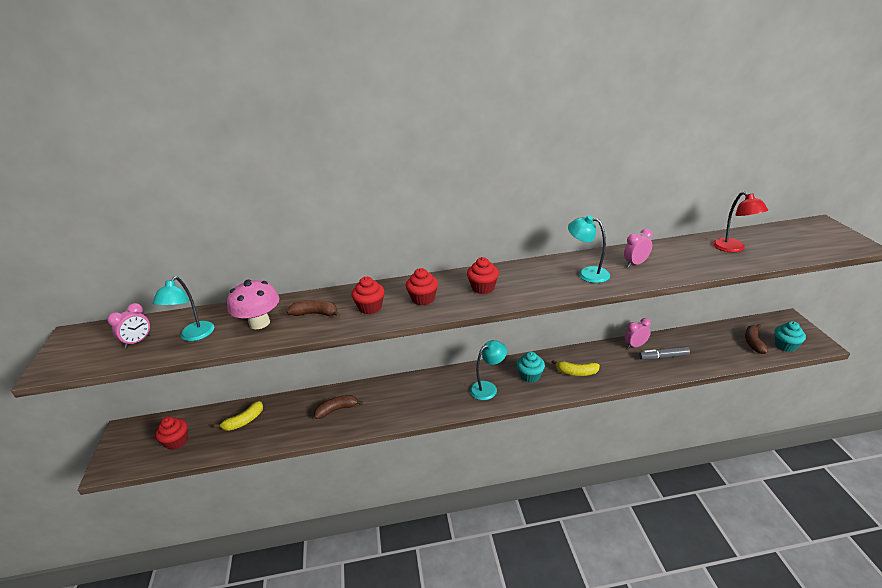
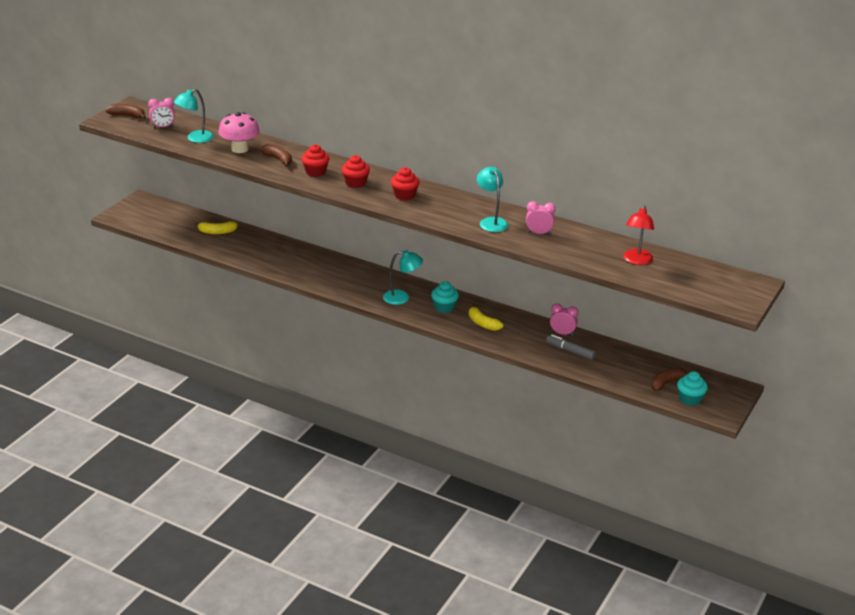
camera: 35 degrees right, 0 degrees up
red cupcake [155,417,188,450] -> none
brown banana [314,395,363,419] -> brown banana moved to [105,104,146,119]

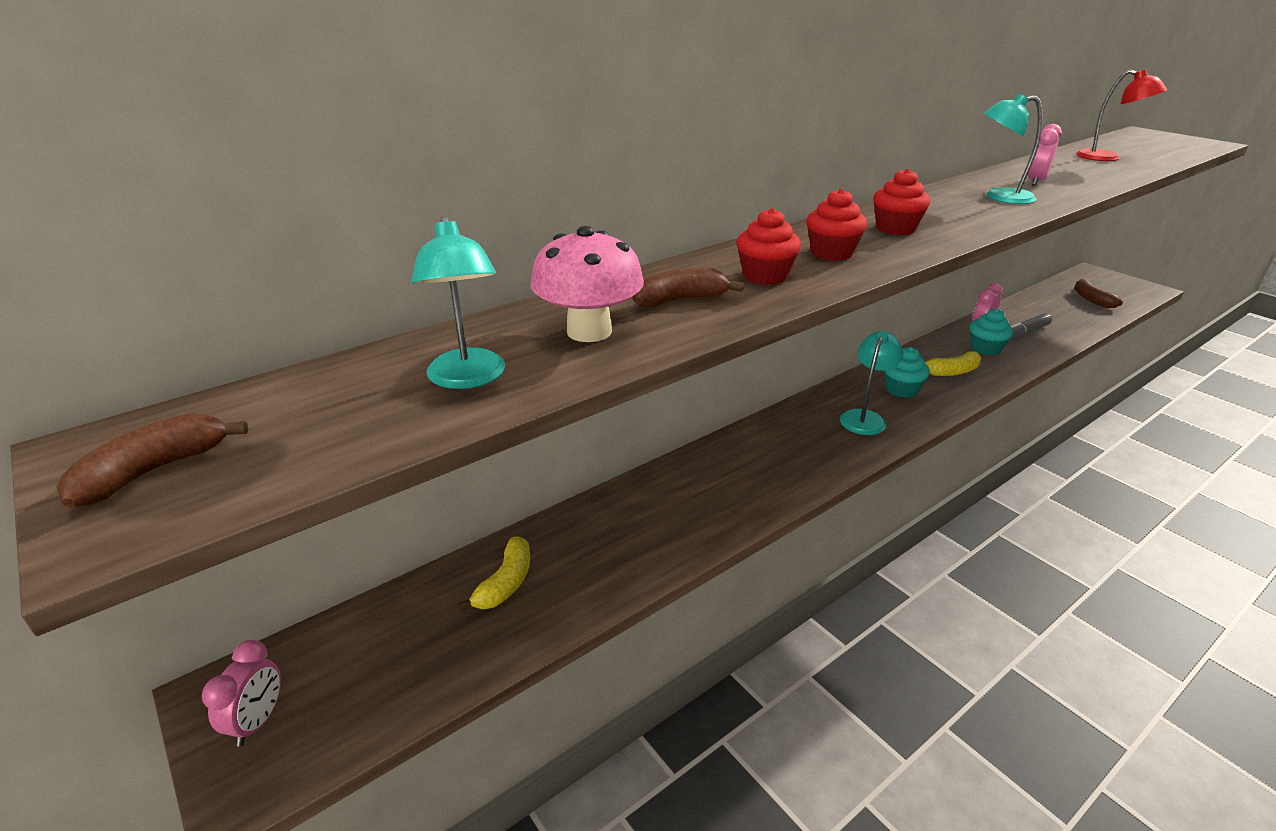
camera: 65 degrees left, 0 degrees up
pink clock [148,98,175,128] -> pink clock moved to [202,640,281,747]
turquoise cupcake [677,371,708,406] -> turquoise cupcake moved to [970,309,1013,355]

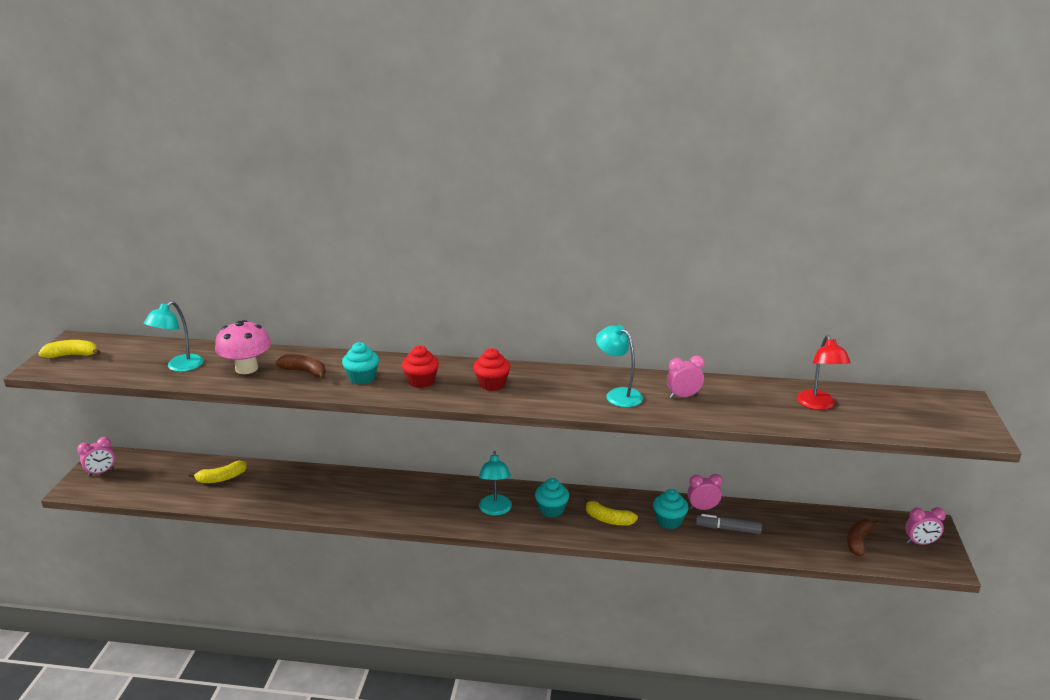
camera: 45 degrees right, 5 degrees down
brown banana [56,413,248,508] -> yellow banana [38,340,101,358]
red cupcake [736,208,801,285] -> turquoise cupcake [342,342,379,385]
turquoise lamp [840,331,903,435] -> turquoise lamp turned 105 degrees clockwise [479,451,512,516]
none -> pink clock [905,507,946,545]

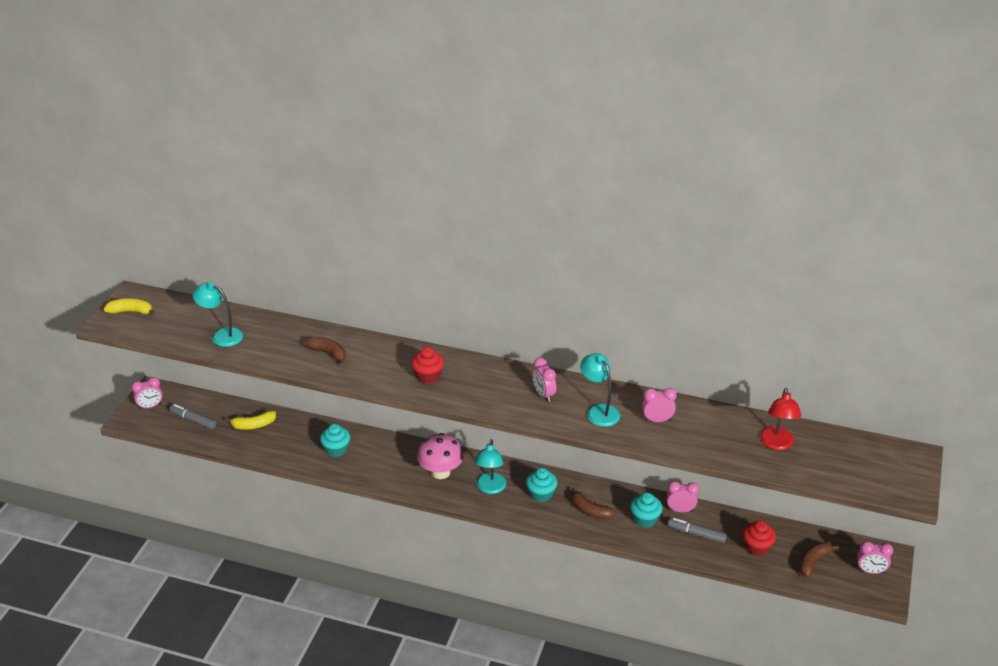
camera: 10 degrees right, 10 degrees up
turquoise lamp [144,301,204,372] -> turquoise lamp turned 75 degrees clockwise [193,282,243,347]
pink mushroom [215,320,271,374] -> pink mushroom moved to [417,433,464,479]
turquoise cupcake [342,342,379,385] -> turquoise cupcake moved to [320,424,350,457]
red cupcake [473,348,510,391] -> red cupcake moved to [743,521,776,556]
yellow banana [584,498,638,526] -> brown banana [572,487,616,520]
none -> grey marker [170,404,216,429]
none -> pink clock [533,358,556,402]

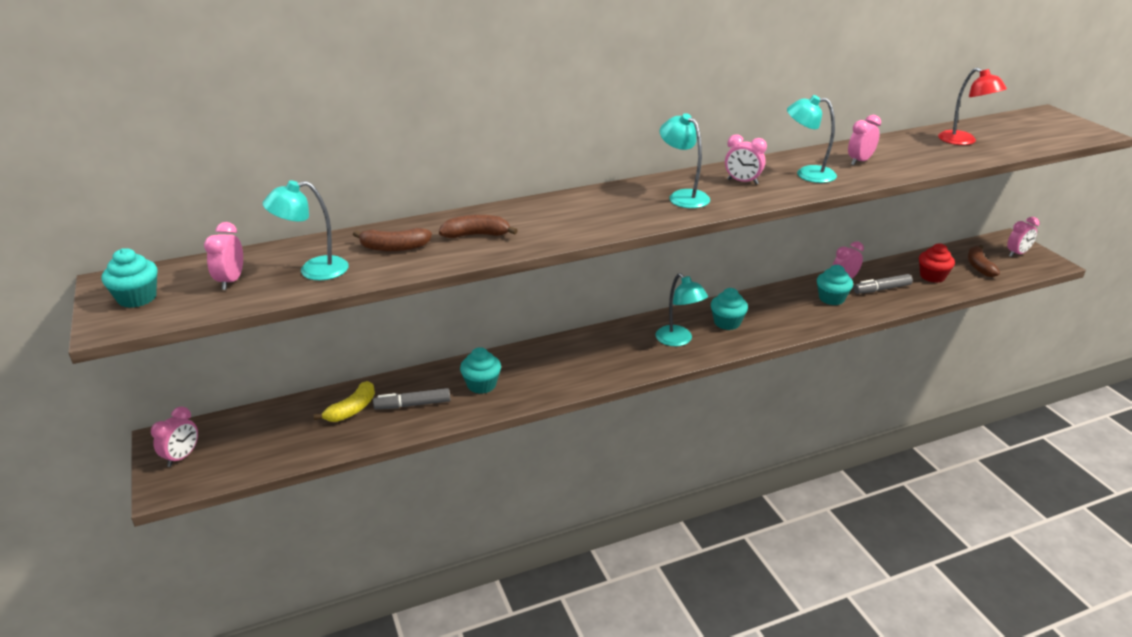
camera: 40 degrees left, 5 degrees down
yellow banana [104,298,155,315] -> turquoise cupcake [102,248,158,308]
grey marker [170,404,216,429] -> grey marker moved to [373,388,450,409]
red cupcake [411,347,444,384] -> none
pink mushroom [417,433,464,479] -> none
brown banana [572,487,616,520] -> brown banana moved to [353,228,432,252]
none -> pink clock [204,222,243,290]
none -> turquoise lamp [660,113,710,208]

